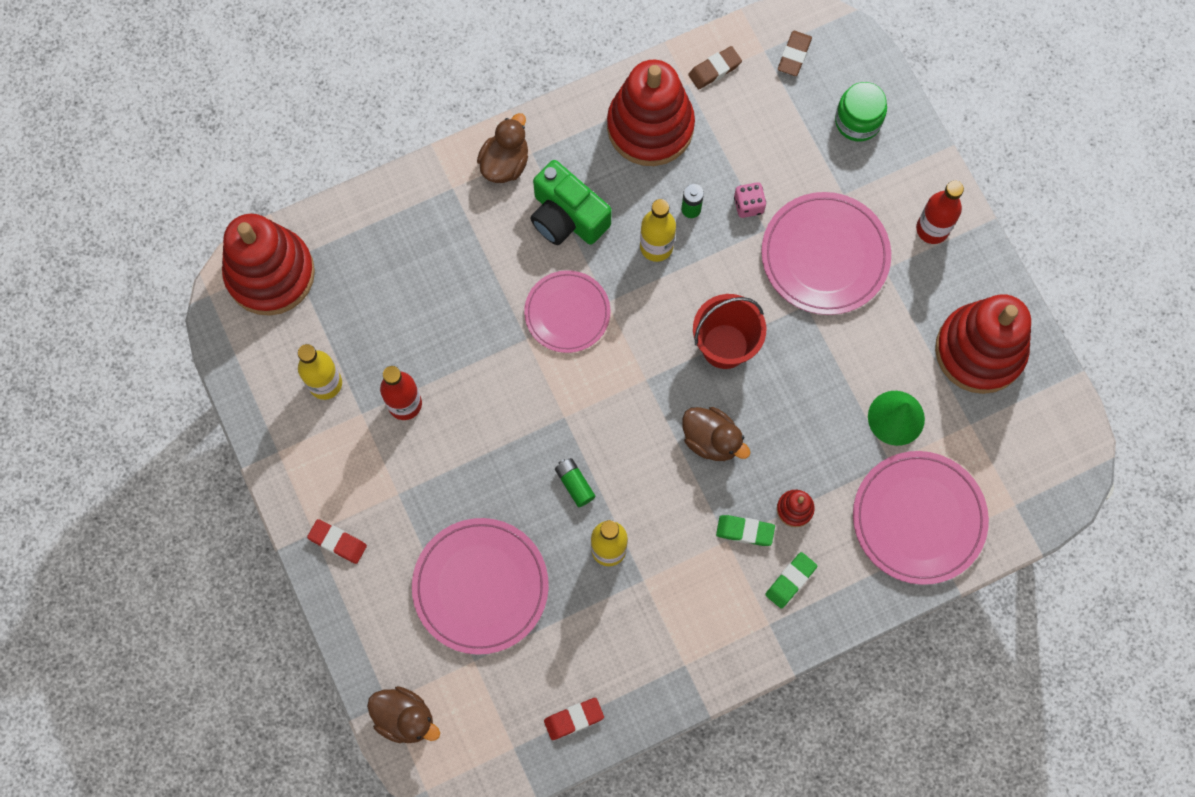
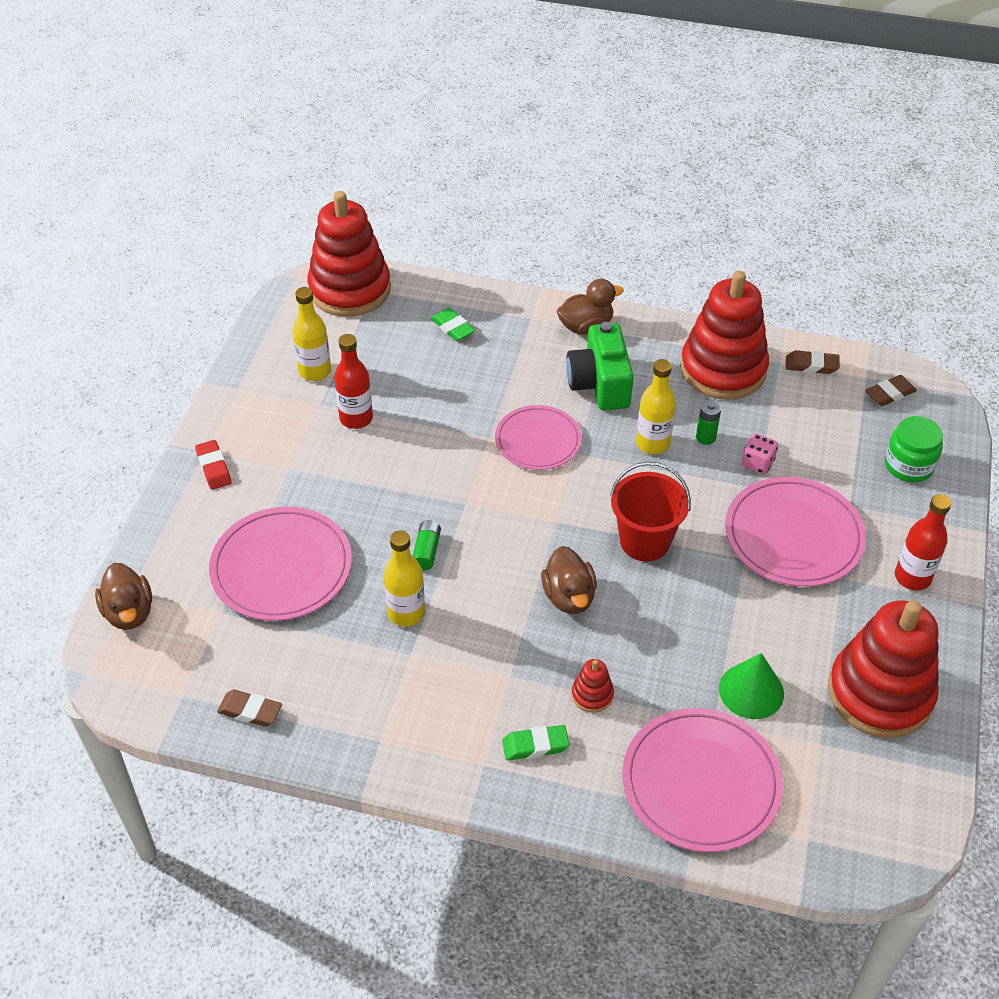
camera: 40 degrees right, 25 degrees down
red eraser [544,698,604,740] -> brown eraser [217,690,282,727]
green eraser [716,515,775,546] -> green eraser moved to [431,308,475,341]

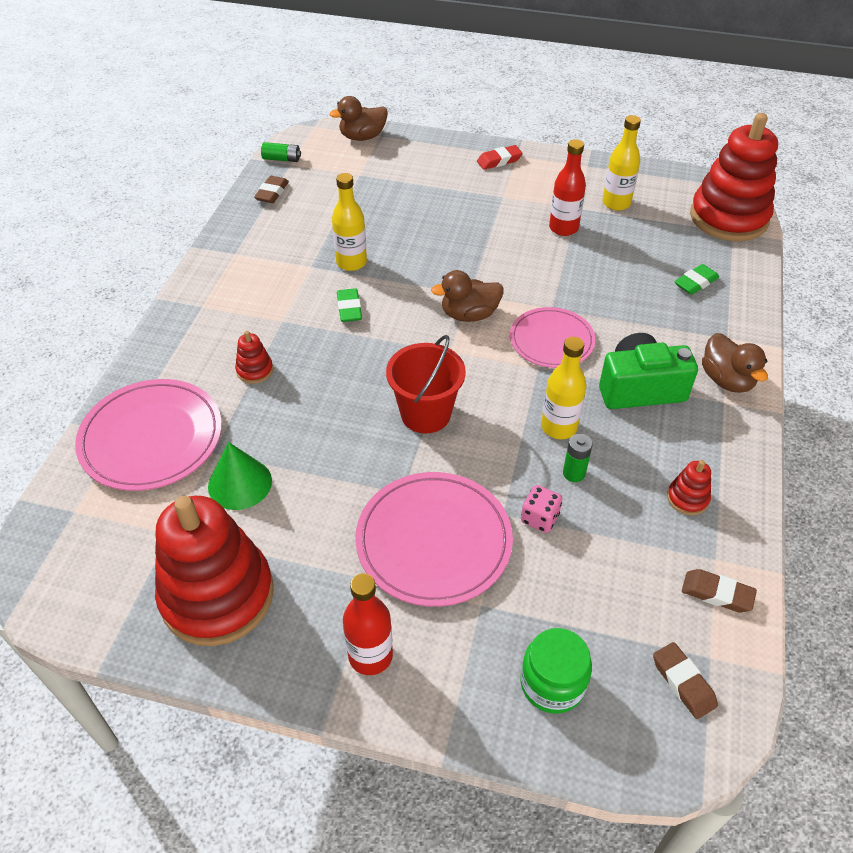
camera: 90 degrees right, 0 degrees up
pink plate [209,507,352,621] -> none
green battery [413,520,441,570] -> green battery moved to [261,142,301,162]
green eraser [502,725,569,760] -> green eraser moved to [337,288,362,322]
brown duck [541,546,597,614] -> brown duck moved to [431,270,504,322]
red stacking toy [680,271,769,400] -> red stacking toy [667,460,711,515], size x0.40
brown eraser [786,350,840,374] -> brown eraser turned 75 degrees counterclockwise [682,569,757,612]

